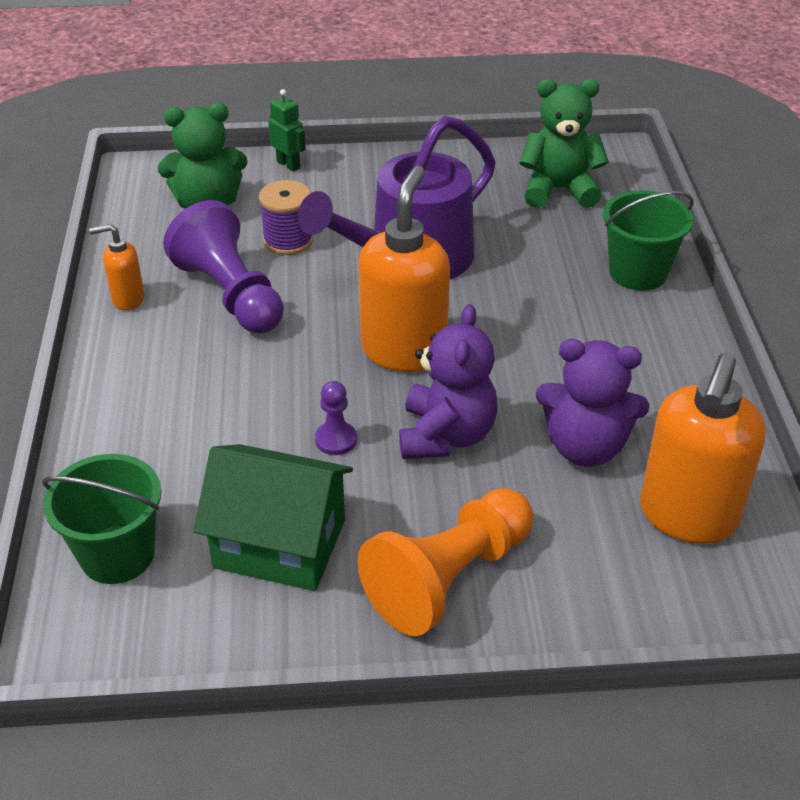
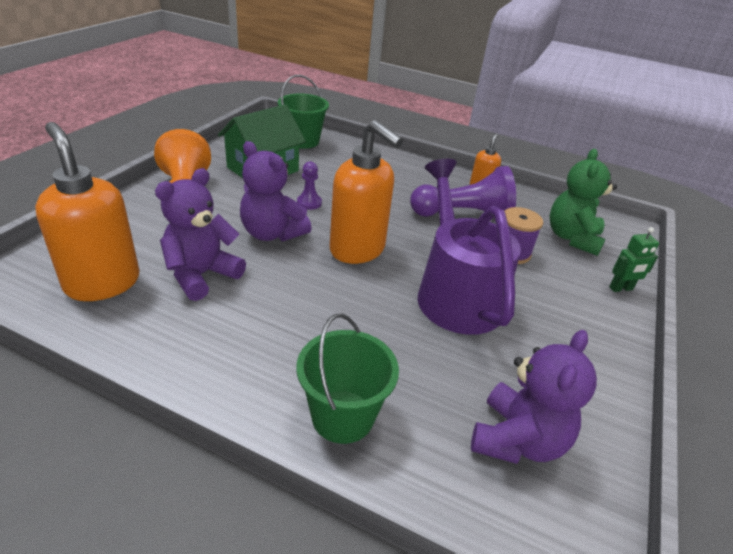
camera: 115 degrees right, 5 degrees down
green teddy bear [519,79,609,208] -> purple teddy bear [471,330,597,464]

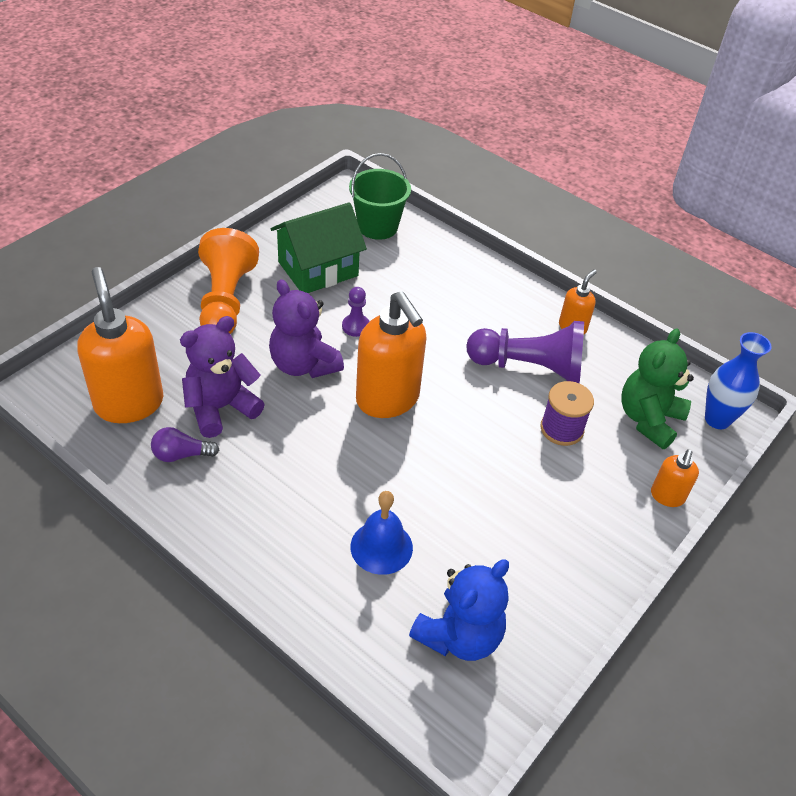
camera: 15 degrees right, 10 degrees up
green bucket [296,314,399,444] -> none
purple watering can [418,159,521,335] -> none
purple teddy bear [471,330,597,464] -> blue teddy bear [409,559,509,661]
green robot [609,227,659,292] -> orange soap dispenser [651,449,699,507]
none -> purple light bulb [151,427,219,462]
none -> blue bell [351,491,413,575]
none -> blue vase [705,332,771,429]

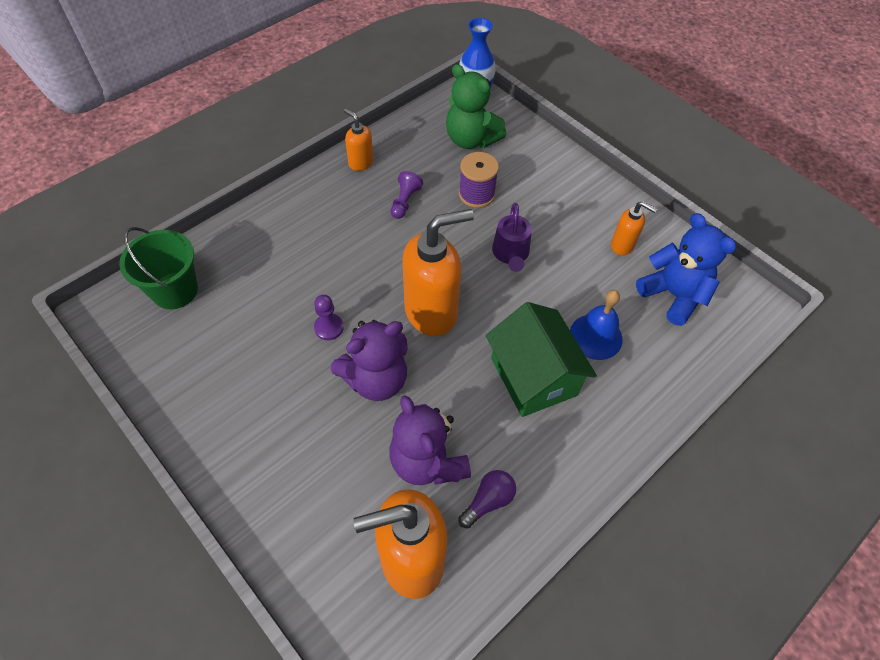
camera: 80 degrees left, 10 degrees up
purple light bulb [151,427,219,462] -> purple light bulb turned 135 degrees counterclockwise [458,470,516,528]
orange pawn [198,228,259,334] -> none
green house [271,202,367,293] -> green house moved to [486,302,597,417]
purple pawn [466,321,584,384] -> purple pawn [390,171,423,219], size x0.46
orange soap dispenser [651,449,699,507] -> orange soap dispenser moved to [611,201,657,255]
none -> purple watering can [492,203,532,272]

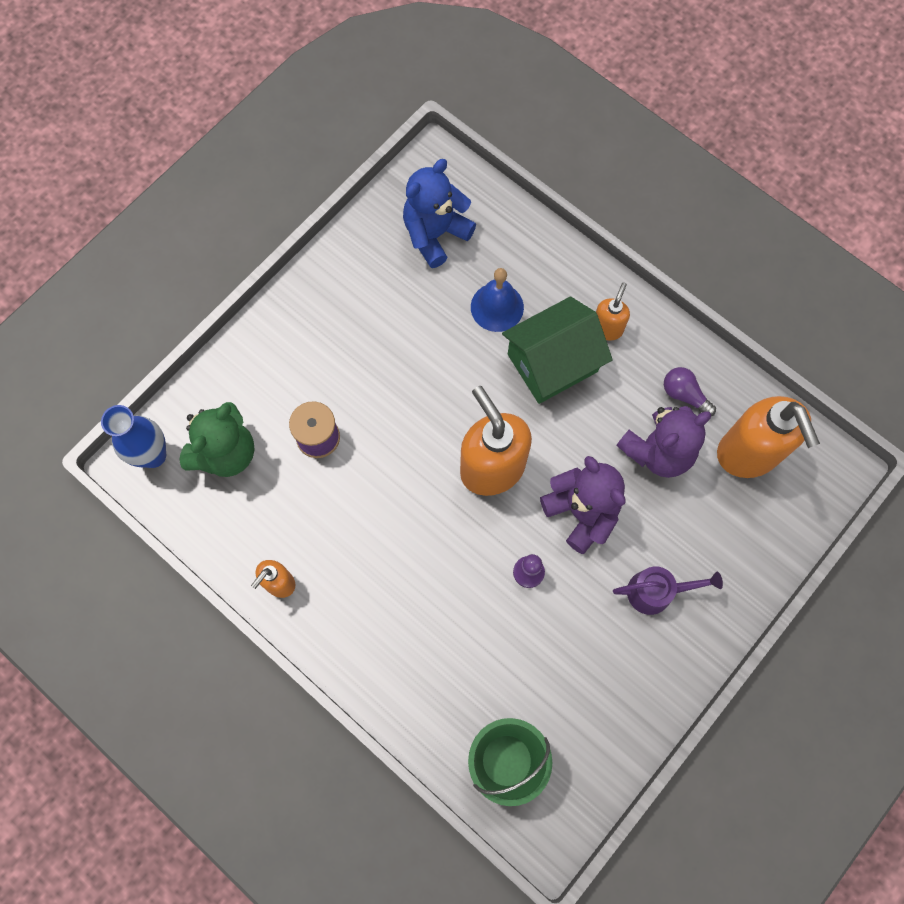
camera: 95 degrees left, 15 degrees up
purple pawn [390,171,423,219] -> none
purple watering can [492,203,532,272] -> purple watering can moved to [613,566,723,615]
orange soap dispenser [611,201,657,255] -> orange soap dispenser moved to [596,282,630,341]

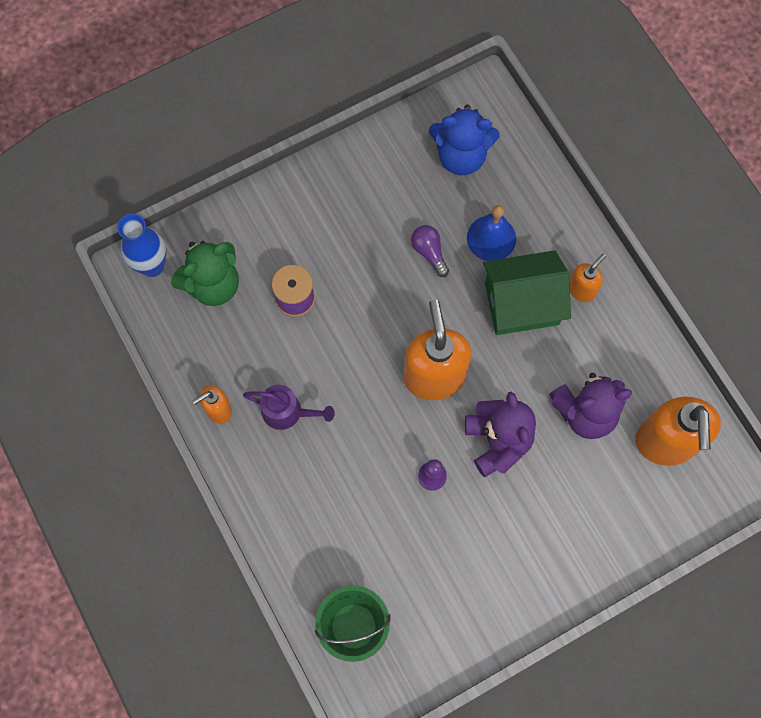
camera: 20 degrees right, 0 degrees up
blue teddy bear [403,159,476,268] -> blue teddy bear turned 150 degrees counterclockwise [429,104,500,175]
purple watering can [613,566,723,615] -> purple watering can moved to [243,385,335,430]
purple light bulb [664,367,716,417] -> purple light bulb moved to [411,225,449,277]

